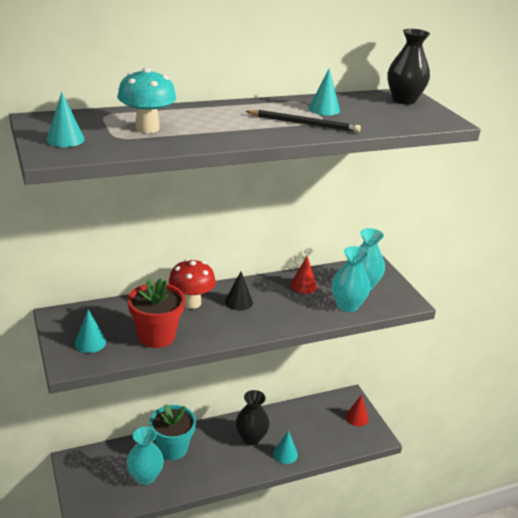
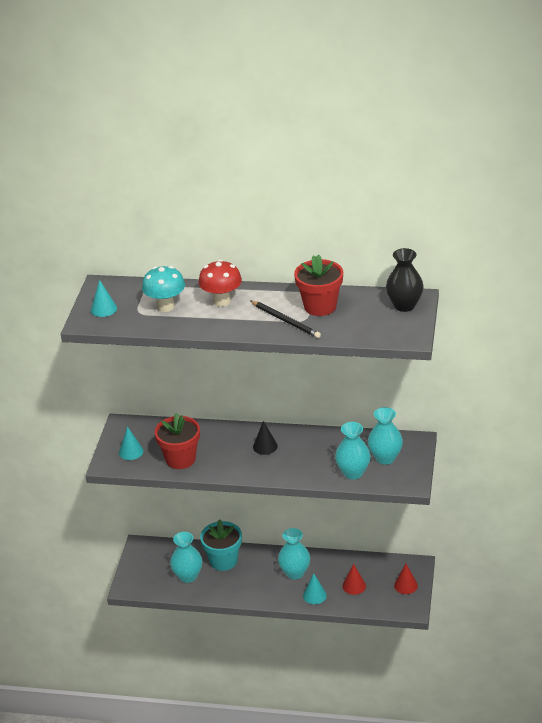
camera: 35 degrees right, 5 degrees up
red mushroom [169,259,216,309] -> red mushroom moved to [198,260,242,307]
black vase [236,390,270,445] -> turquoise vase [278,528,310,580]
red cone [290,256,317,294] -> red cone moved to [342,563,366,595]
turquoise cone [309,68,340,115] -> red flower pot [294,254,343,316]

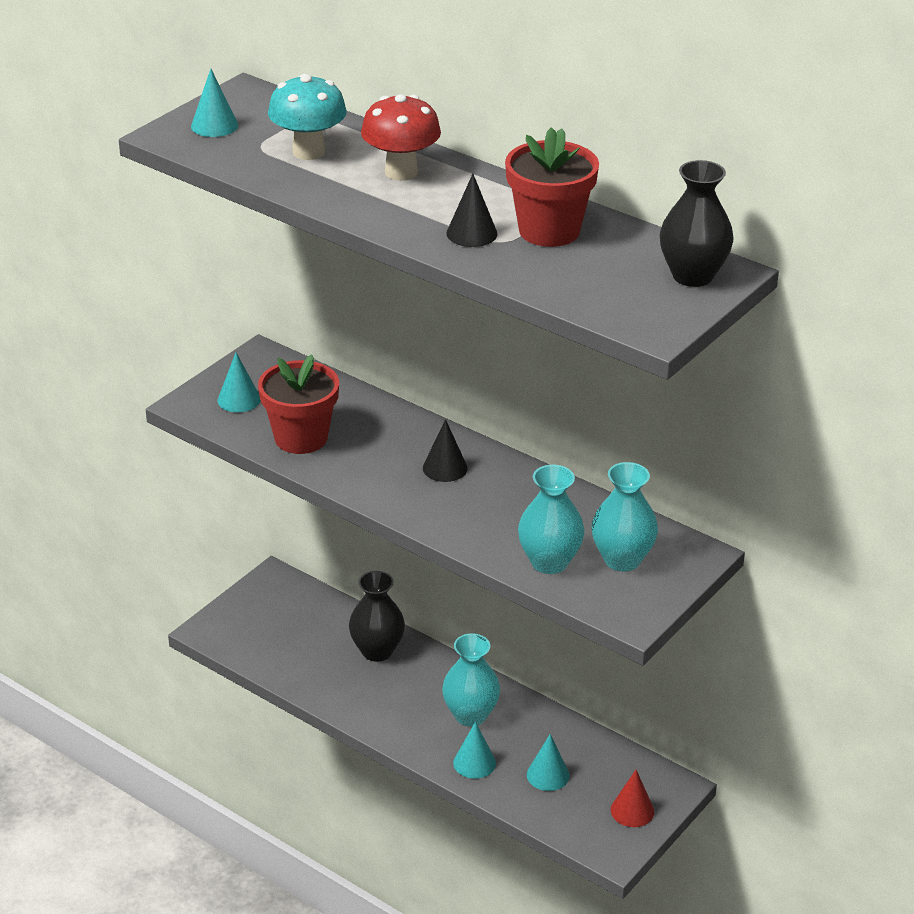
camera: 25 degrees right, 0 degrees up
turquoise vase [170,532,202,583] -> none
turquoise flower pot [200,519,242,571] -> black vase [349,571,405,662]
black pencil [250,300,321,338] -> black cone [446,174,497,247]
red cone [342,563,366,595] -> turquoise cone [527,734,570,791]

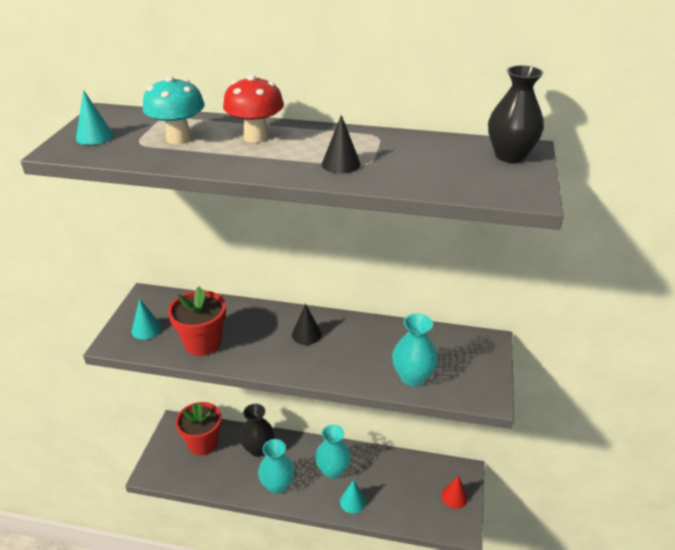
camera: 25 degrees left, 0 degrees up
red flower pot [505,127,599,247] -> red flower pot moved to [175,402,222,455]
turquoise cone [527,734,570,791] -> none
turquoise vase [592,462,658,572] -> turquoise vase moved to [258,439,295,494]

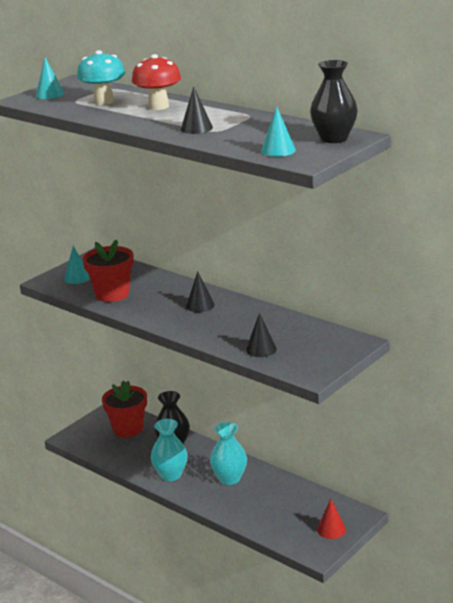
camera: 30 degrees right, 10 degrees down
turquoise cone [340,480,366,513] -> turquoise cone moved to [261,106,296,157]
turquoise vase [392,313,438,387] -> black cone [246,313,277,357]

